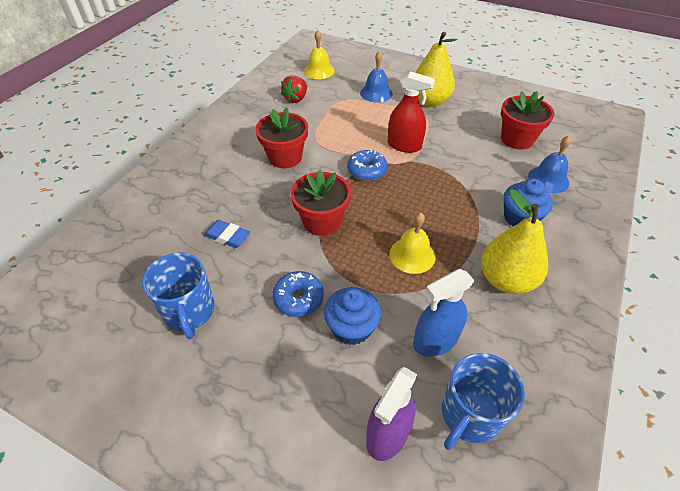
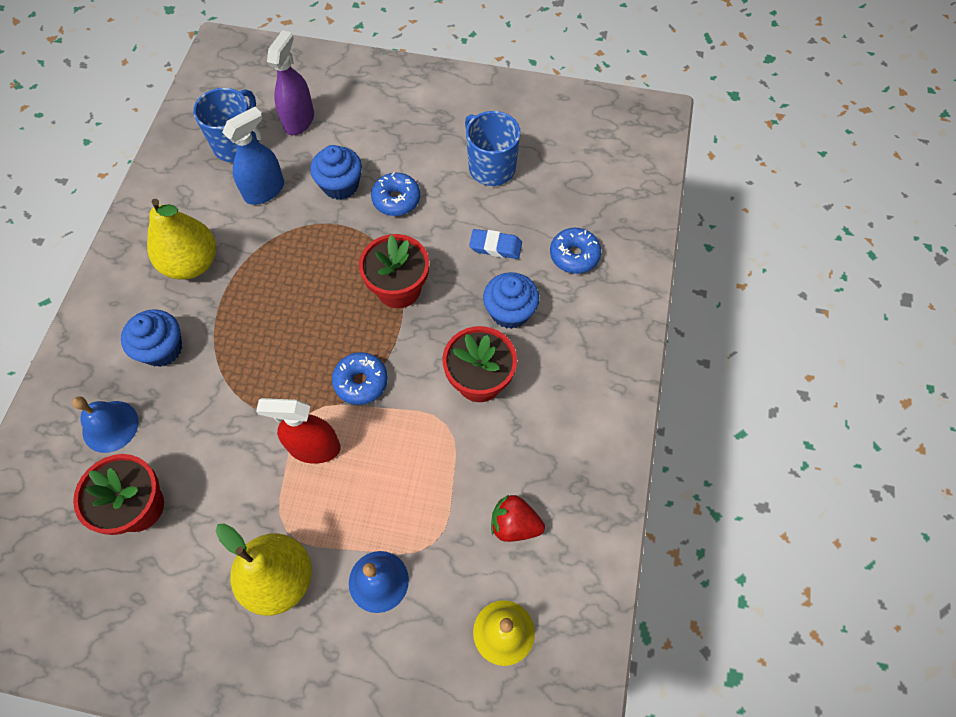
camera: 165 degrees right, 15 degrees up
red strawberry [281,75,307,103] -> red strawberry turned 90 degrees counterclockwise [491,494,545,542]
yellow bell [390,212,435,274] -> none
none -> blue cupcake [483,272,539,329]
none -> blue donut [550,228,601,274]

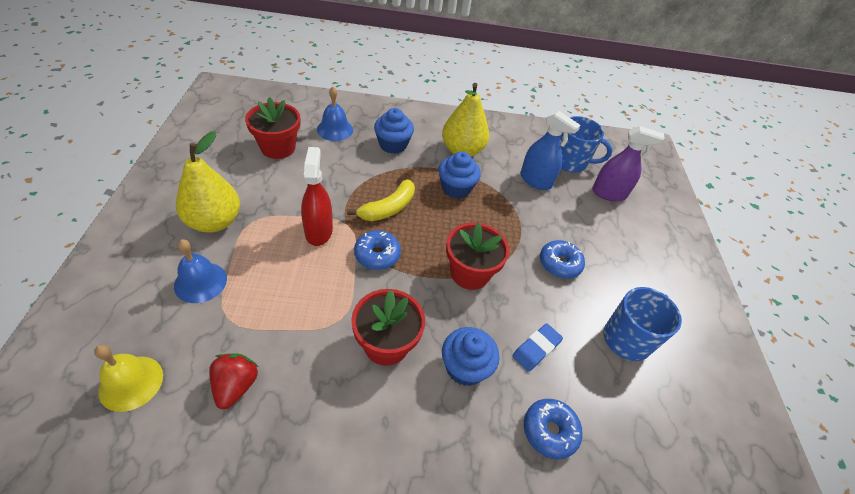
camera: 75 degrees right, 15 degrees down
blue cupcake [310,145,362,200] -> blue cupcake moved to [438,151,481,199]
blue eraser [469,229,522,259] -> blue eraser turned 45 degrees clockwise [512,323,563,372]
none -> yellow banana [347,179,415,221]

